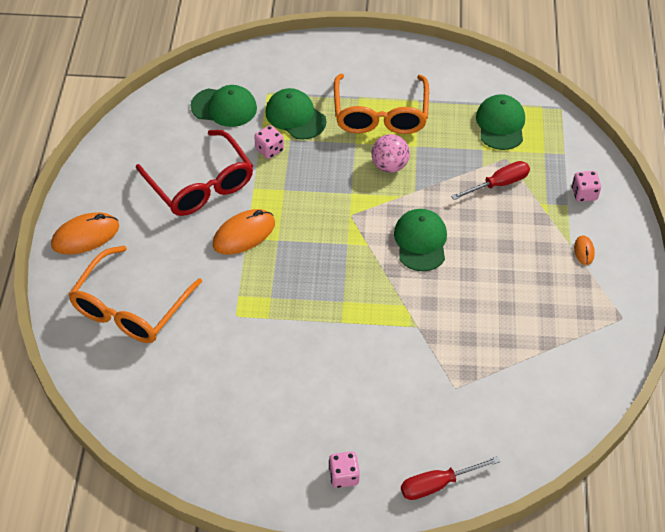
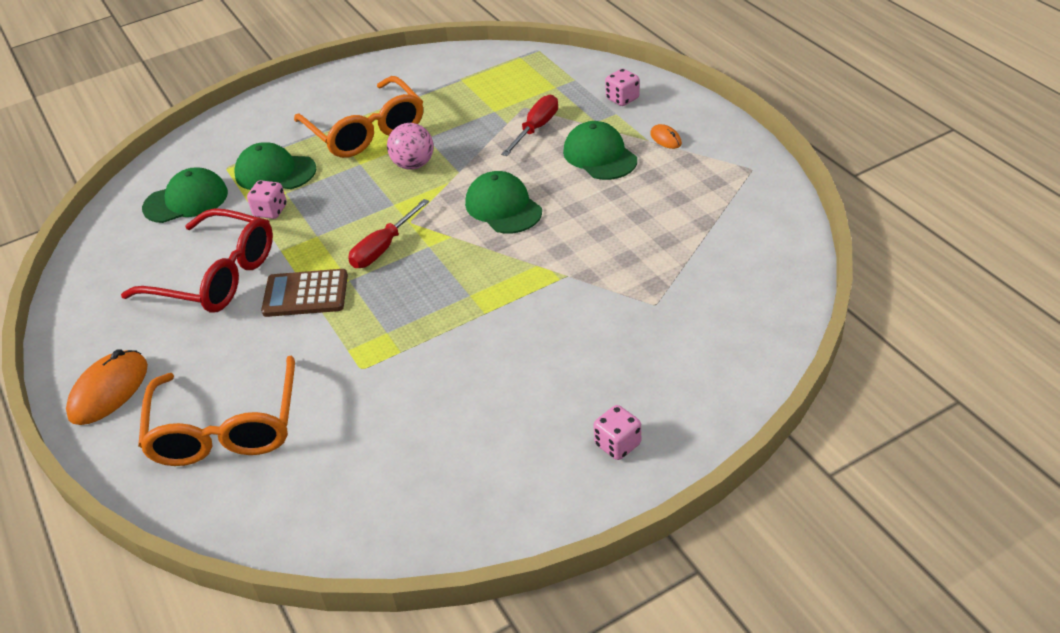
camera: 30 degrees left, 10 degrees down
orange mouse [213,209,275,255] -> brown calculator [261,269,348,317]
red screwdriver [401,456,500,500] -> red screwdriver moved to [348,199,429,268]
green cap [476,94,525,150] -> green cap moved to [563,121,637,180]

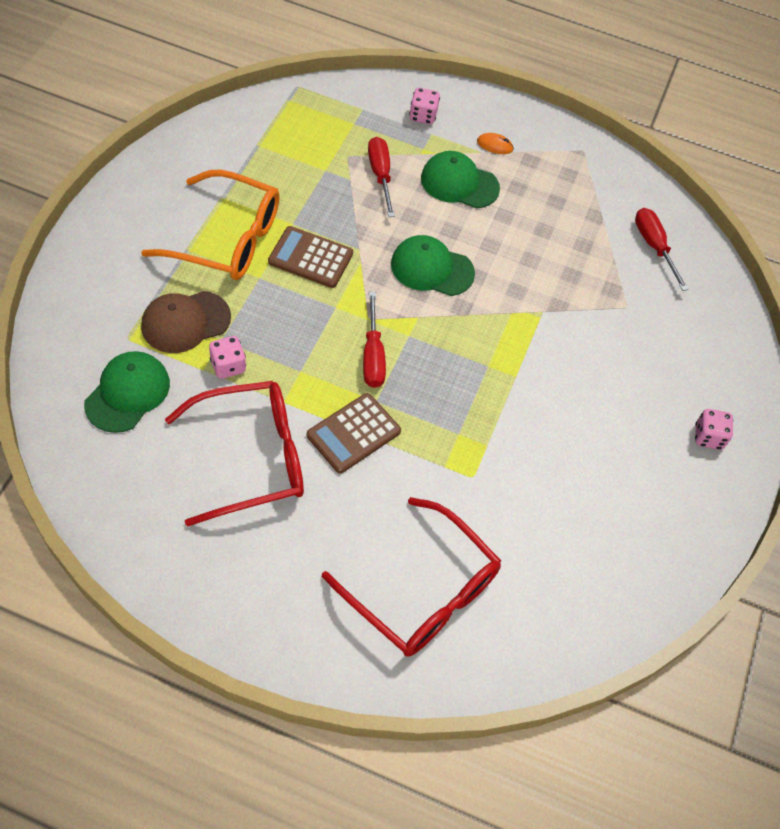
camera: 50 degrees left, 15 degrees up
orange mouse [66,349,148,425] -> none
orange glasses [138,355,295,466] -> red glasses [322,497,501,657]
green cap [235,142,316,190] -> brown cap [141,291,231,353]
pink ball [387,123,434,170] -> brown calculator [268,226,353,288]
none -> red screwdriver [635,208,689,291]

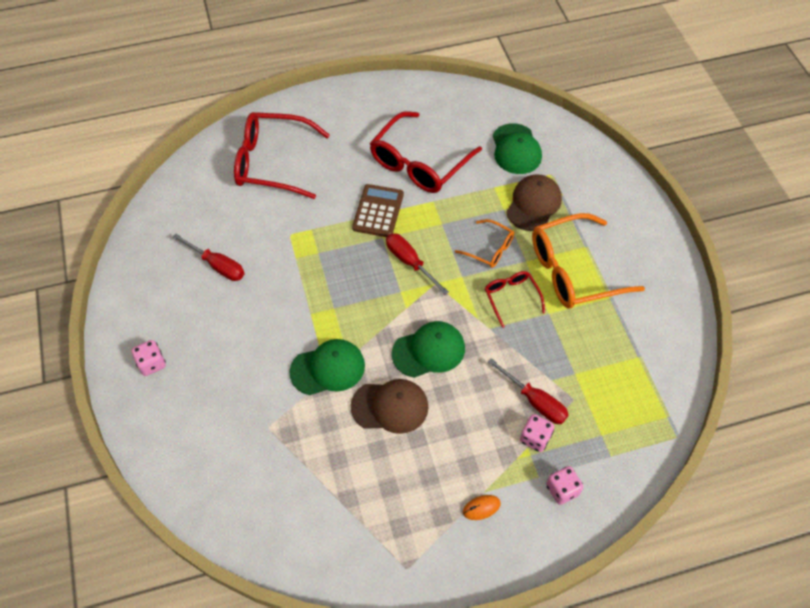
camera: 150 degrees right, 0 degrees up
pink dice [209,336,246,379] -> pink dice moved to [520,414,554,452]
brown calculator [268,226,353,288] -> red glasses [485,271,545,328]
green cap [421,151,500,209] -> green cap moved to [289,339,365,395]
red screwdriver [635,208,689,291] -> red screwdriver moved to [172,234,244,281]
none -> brown cap [351,379,429,434]
none -> orange glasses [455,219,514,268]

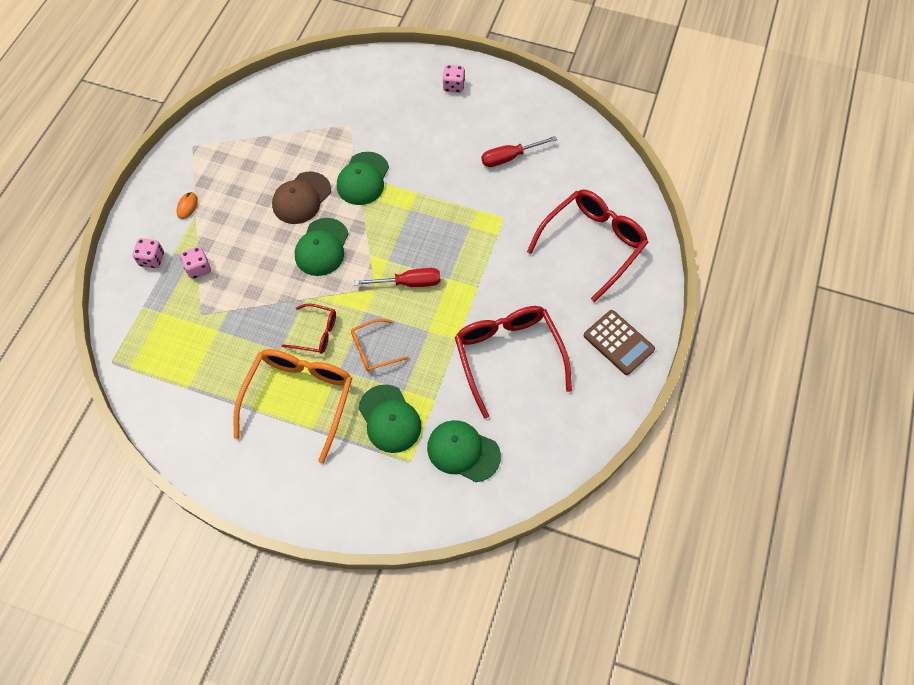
camera: 125 degrees right, 5 degrees up
brown calculator [352,184,404,237] -> brown calculator moved to [584,310,655,375]
red screwdriver [488,358,569,424] -> none
brown cap [506,174,562,231] -> green cap [358,385,422,453]

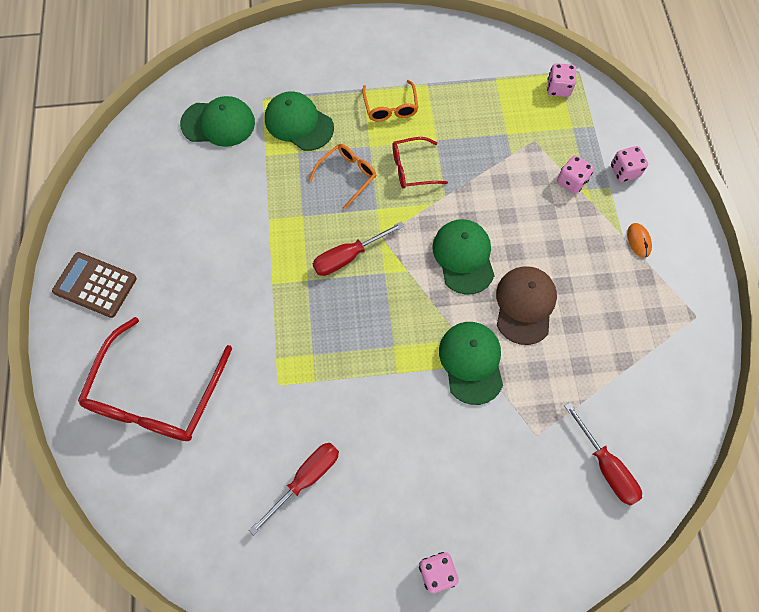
camera: 155 degrees right, 5 degrees up
orange glasses [233,349,352,463] -> orange glasses [362,80,418,121], size x0.51
red glasses [455,306,572,418] -> none
none -> pink dice [547,63,576,97]
none -> red screwdriver [564,402,642,505]

